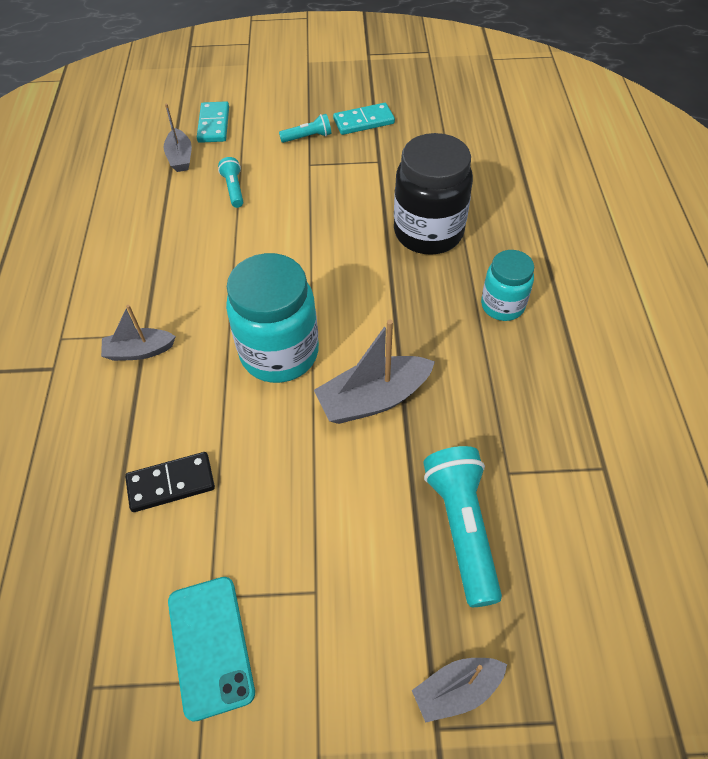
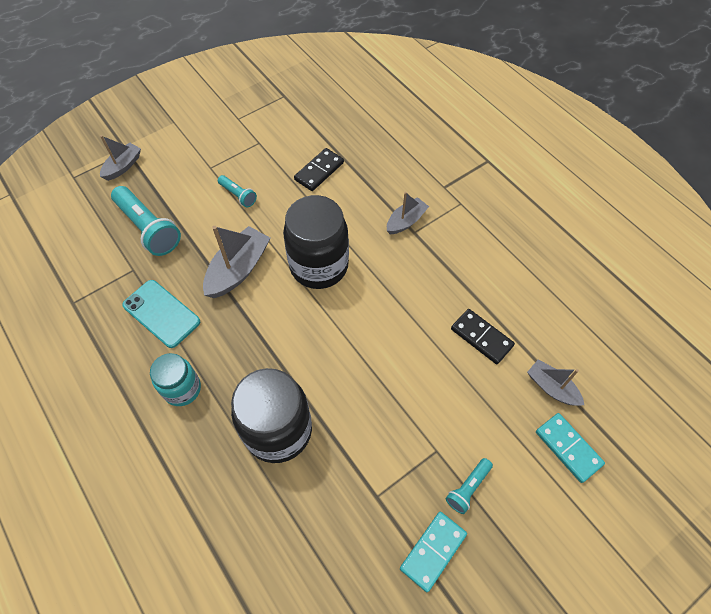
camera: 145 degrees right, 5 degrees up
turquoise phone [168,577,255,722] -> turquoise phone moved to [122,280,200,348]
turquoise flashlight [218,157,243,208] -> turquoise flashlight moved to [218,175,257,208]
turquoise jar [226,253,319,383] -> black jar [283,195,349,289]
none -> black domino [451,309,515,364]

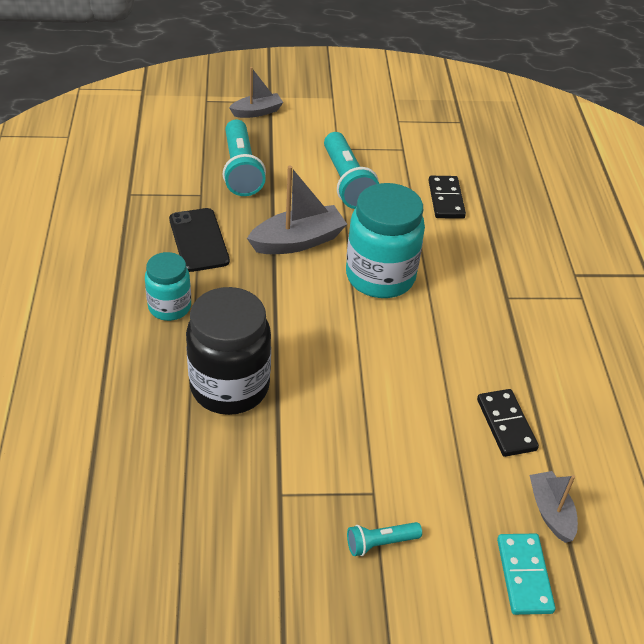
camera: 30 degrees right, 15 degrees down
turquoise phone [122,280,200,348] -> black phone [169,208,230,272]
turquoise flashlight [218,175,257,208] -> turquoise flashlight [324,132,379,209], size x1.93
black jar [283,195,349,289] -> turquoise jar [346,183,425,298]
black domino [294,148,344,191] -> black domino turned 75 degrees counterclockwise [428,176,466,219]
grey boat [387,192,429,234] -> none
turquoise domino [400,512,467,592] -> none

